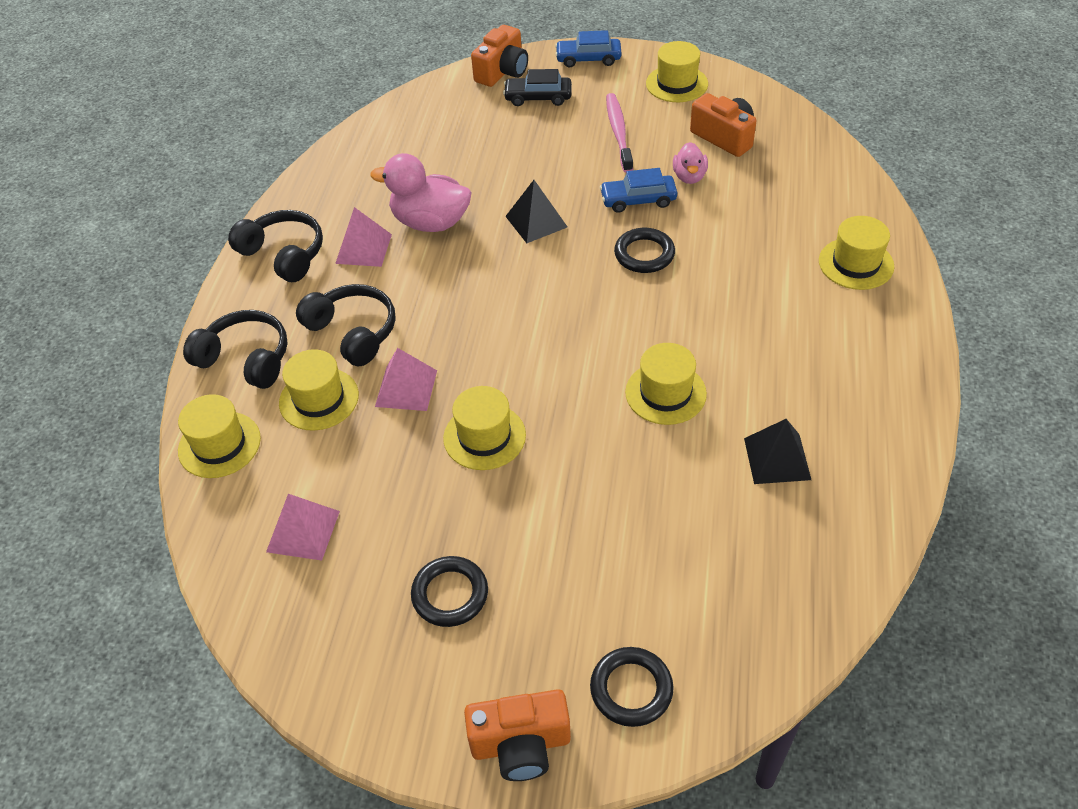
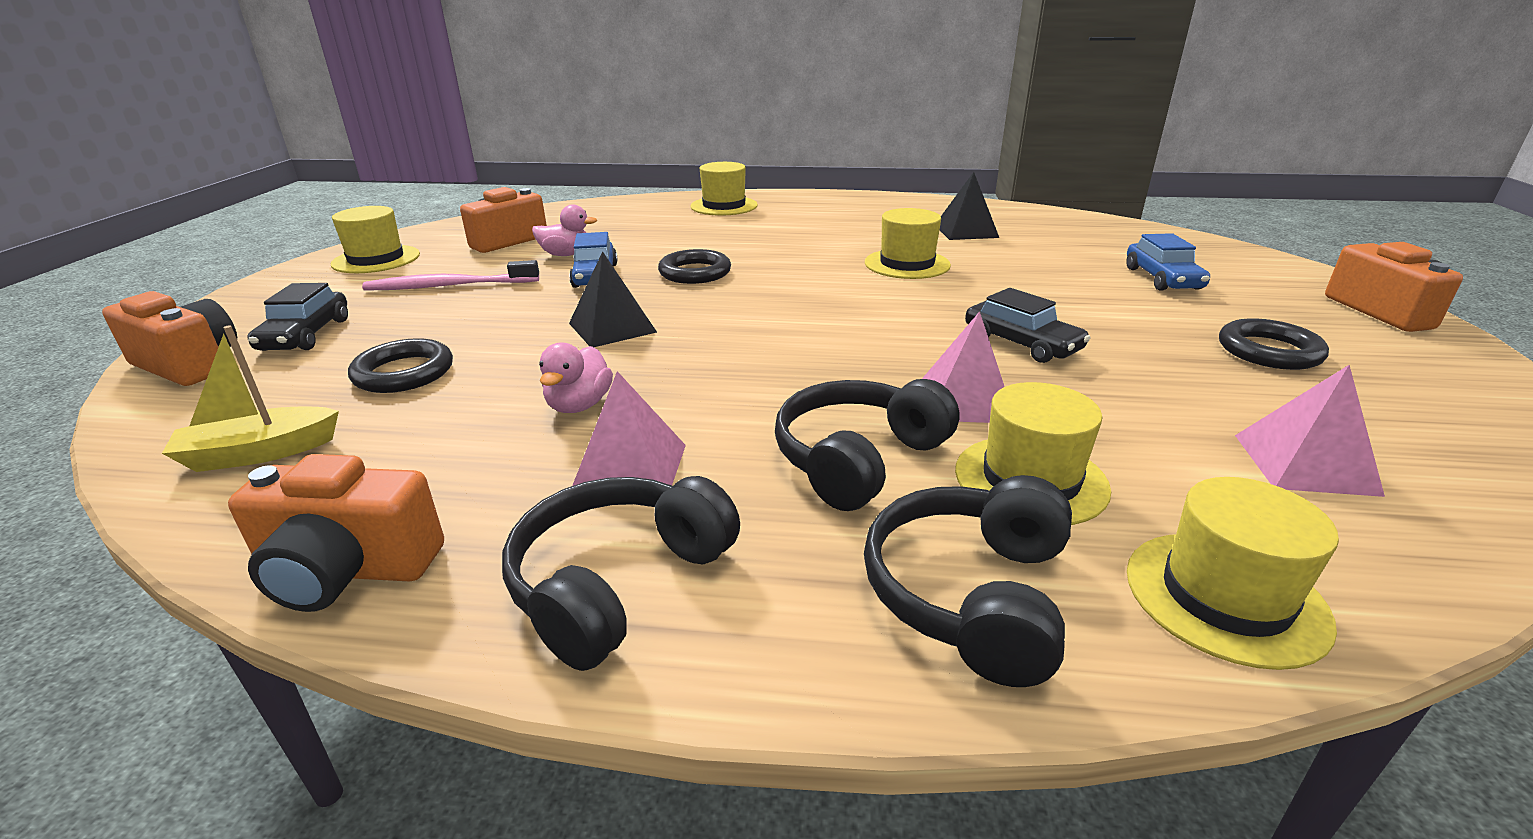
camera: 95 degrees left, 20 degrees down
pink duck [370,153,471,232] -> pink duck [539,342,613,413], size x0.55
yellow hat [443,386,526,470] -> black car [965,288,1090,363]
blue car [555,30,621,67] -> blue car moved to [1126,233,1210,291]
black ring [590,647,674,727] -> black ring moved to [348,338,453,393]
none -> yellow boat [162,325,339,472]
none -> orange camera [228,454,444,612]

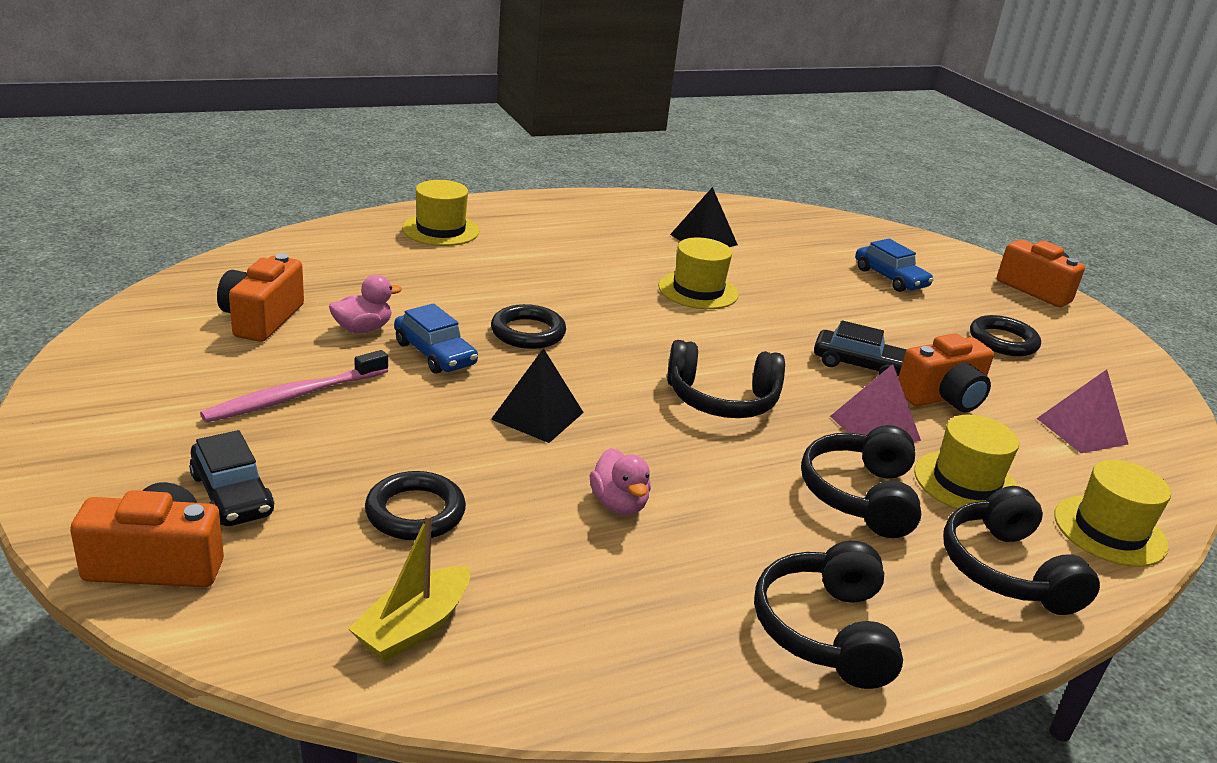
camera: 35 degrees left, 0 degrees up
orange camera [228,454,444,612] -> orange camera moved to [898,333,994,412]
yellow hat [331,206,420,273] -> none
pink pyramid [572,371,686,486] -> none
none -> black headphones [667,340,785,418]

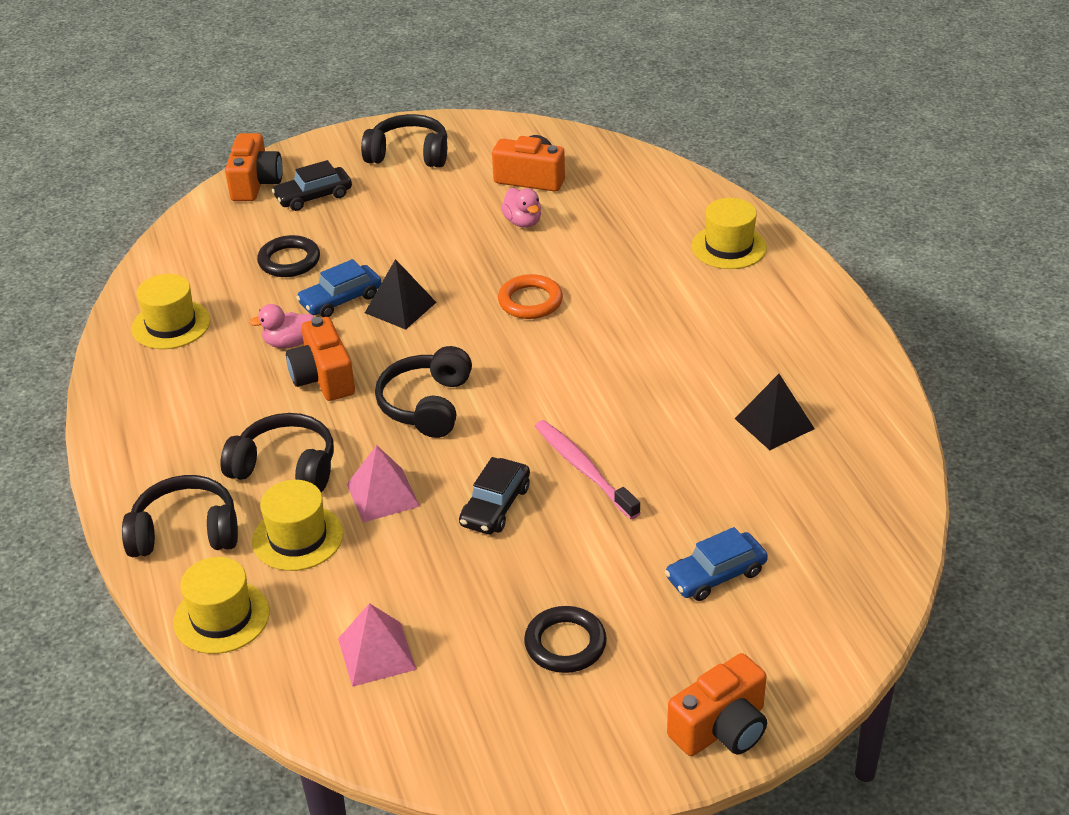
camera: 100 degrees right, 10 degrees up
pink toothbrush [200,350,388,423] -> pink toothbrush moved to [535,420,640,519]
yellow boat [348,514,470,662] -> none
blue car [394,303,478,374] -> blue car moved to [296,259,382,317]
black ring [491,304,566,349] -> orange ring [498,274,563,319]
yellow hat [658,238,739,309] -> yellow hat moved to [131,274,210,349]
black headphones [754,541,903,689] -> black headphones moved to [361,114,447,168]
orange camera [898,333,994,412] -> orange camera moved to [286,317,355,401]

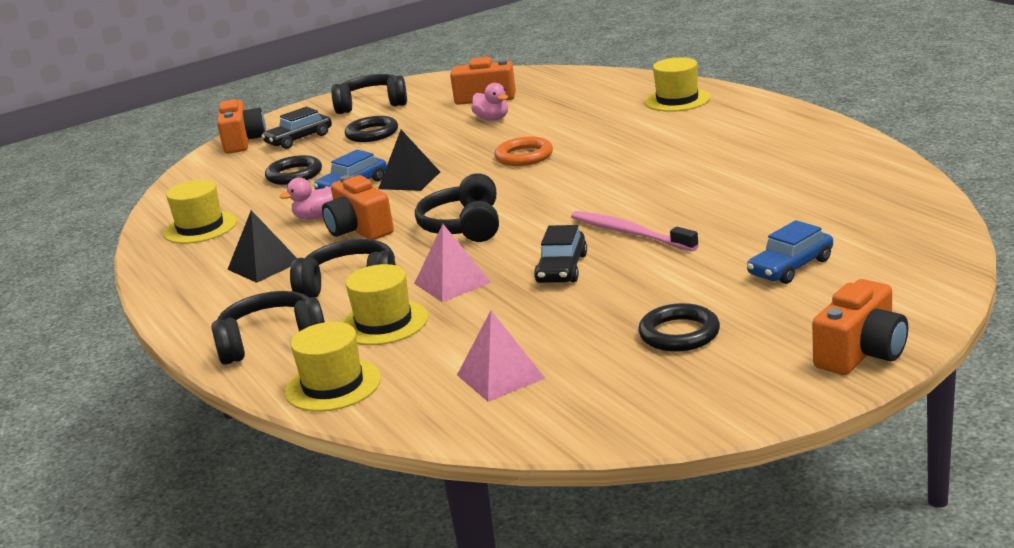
camera: 10 degrees left, 15 degrees down
black pyramid [735,374,815,450] -> black pyramid moved to [227,210,296,283]
none -> black ring [345,116,398,142]

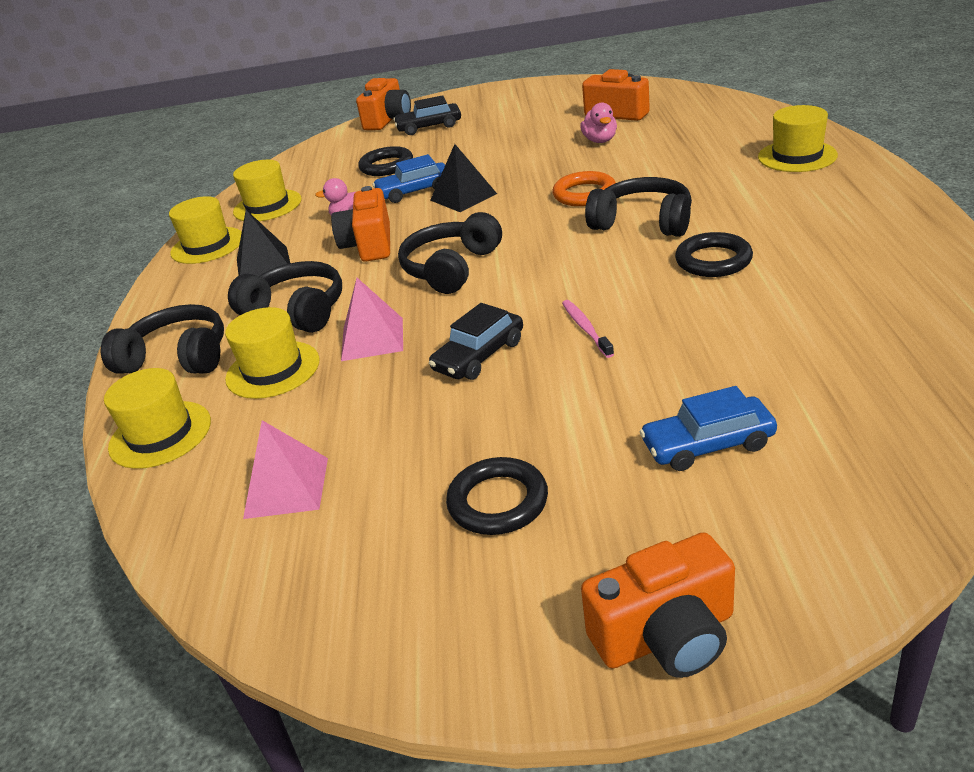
camera: 30 degrees right, 10 degrees up
black headphones [331,74,407,114] -> black headphones moved to [585,177,692,237]
black ring [345,116,398,142] -> black ring moved to [675,232,753,277]
pink toothbrush [571,211,699,251] -> pink toothbrush [562,300,614,358], size x0.61
none -> yellow hat [169,196,242,264]

